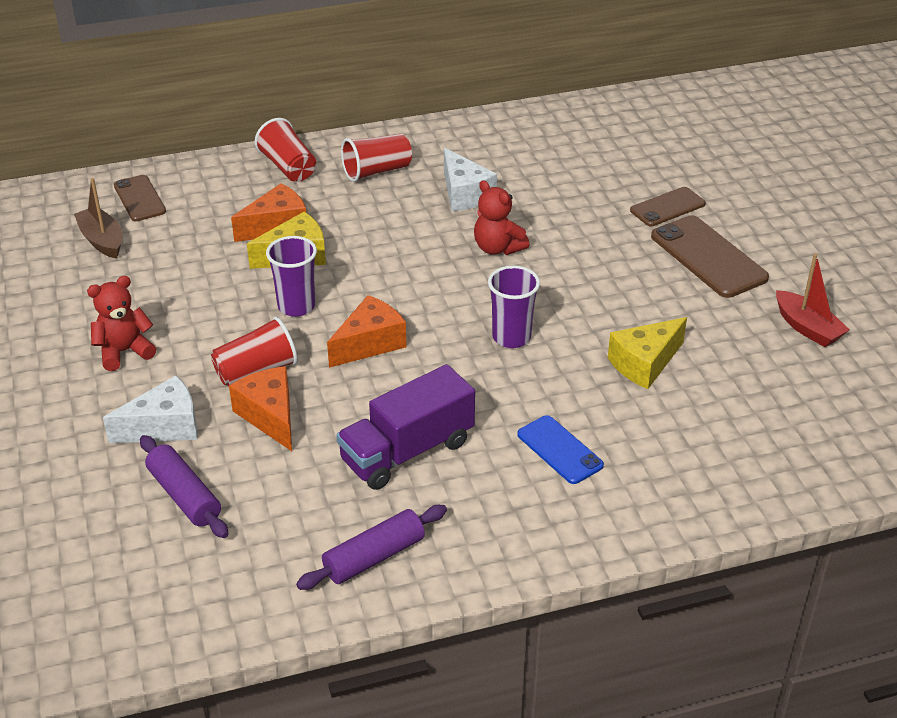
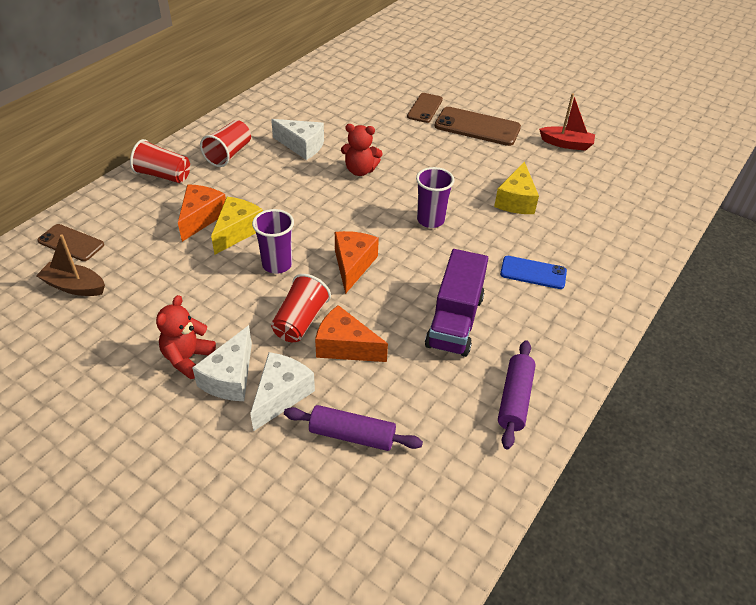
camera: 40 degrees left, 5 degrees up
none -> white cheese [192,325,252,401]

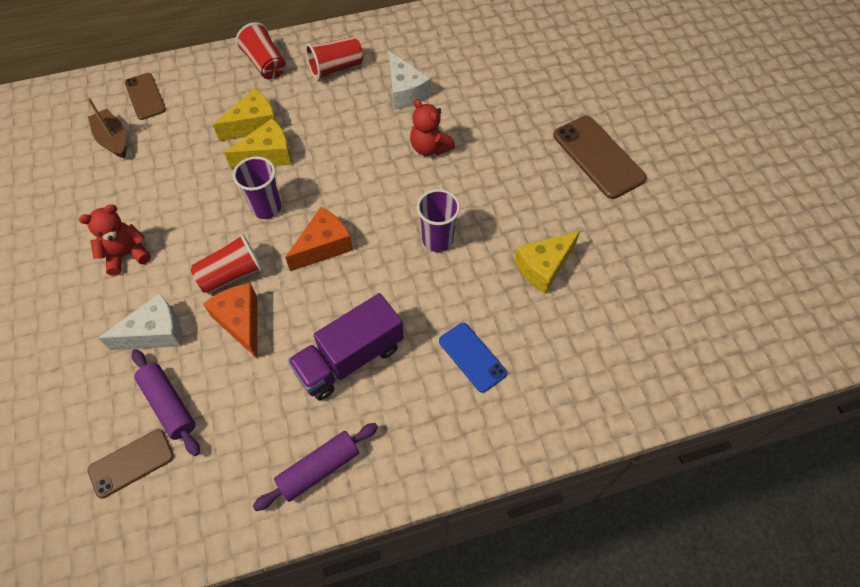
camera: 40 degrees right, 15 degrees up
orange cheese [178,184,226,242] -> yellow cheese [213,88,276,141]
white cheese [192,325,252,401] -> none
brown phone [407,93,443,123] -> brown phone moved to [87,429,174,499]
red boat [539,93,595,151] -> none

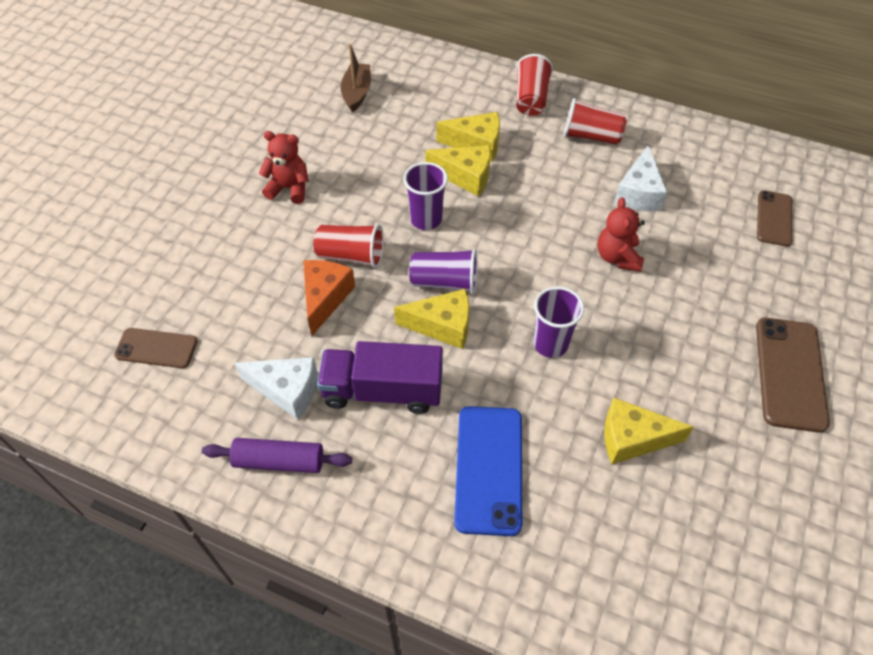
camera: 40 degrees right, 5 degrees down
white cheese [98,293,182,350] -> white cheese moved to [235,357,318,420]
brown phone [125,73,166,120] -> brown phone moved to [757,190,792,246]
purple rolling pin [132,349,200,456] -> none
orange cheese [285,207,353,271] -> purple cup [409,249,478,294]
blue phone [439,323,507,393] -> blue phone [454,406,522,536], size x1.60
none -> yellow cheese [394,289,469,349]

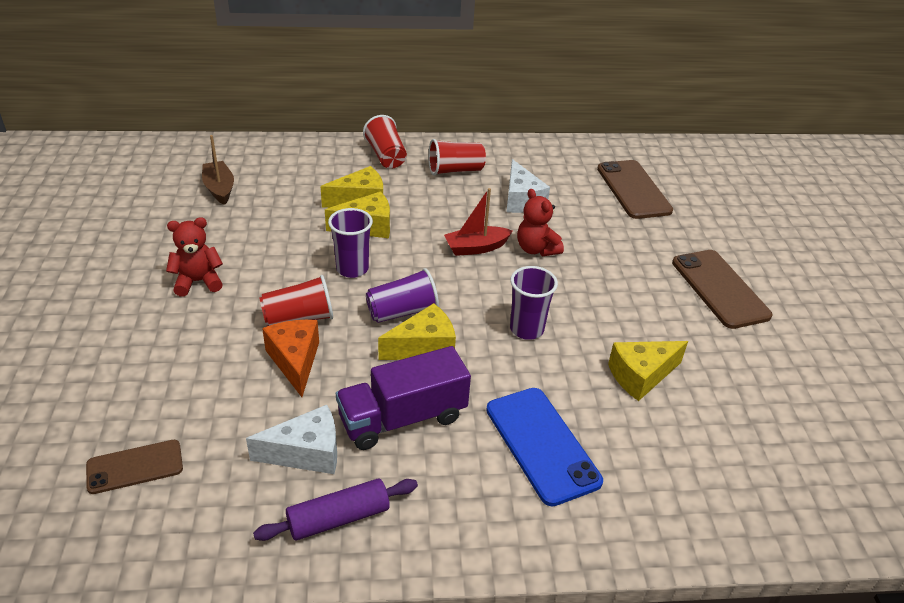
camera: 30 degrees left, 15 degrees down
brown phone [757,190,792,246] -> brown phone [597,160,673,219], size x1.60
none -> red boat [444,188,512,256]

